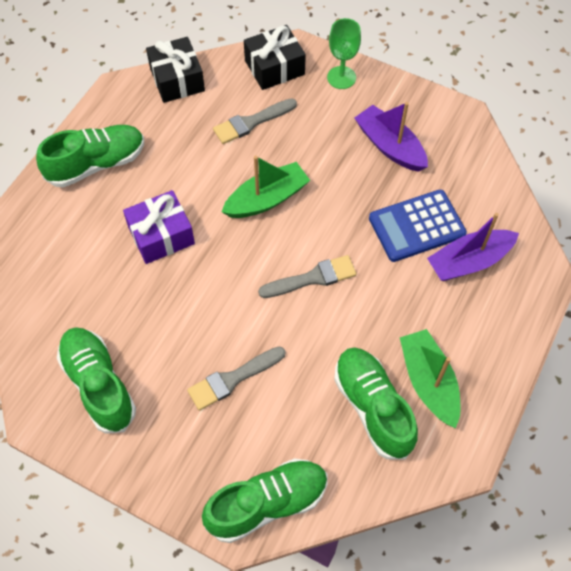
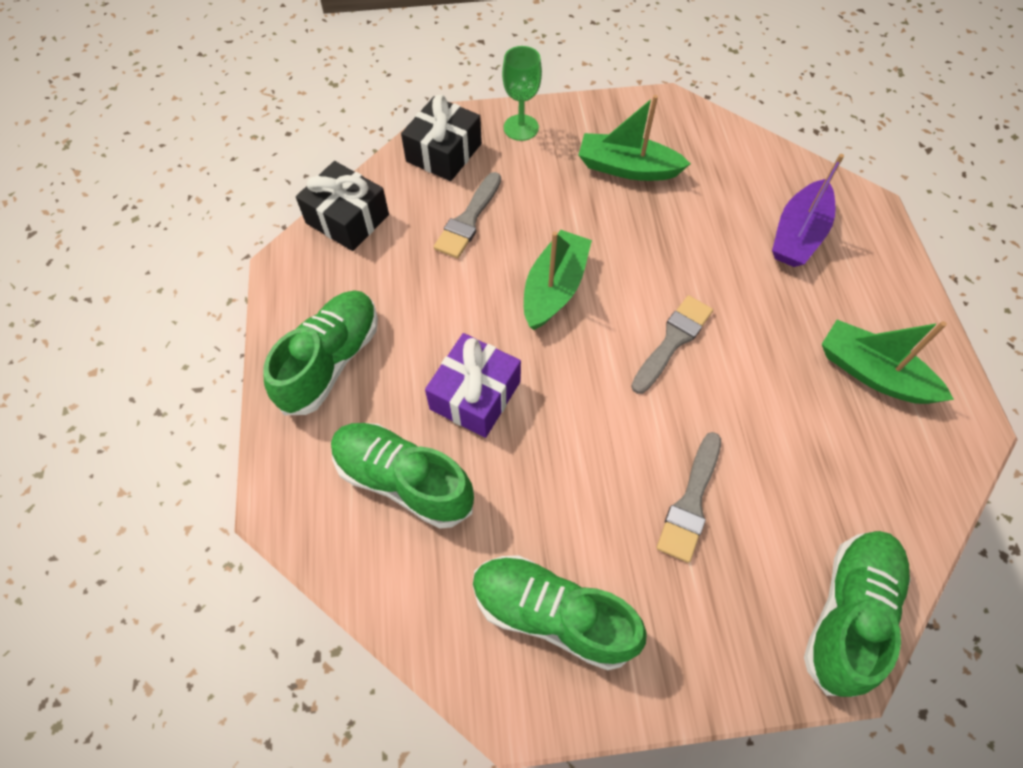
camera: 35 degrees left, 0 degrees up
green shoe [334,347,418,460] -> green shoe moved to [331,423,474,529]
purple boat [355,102,428,172] -> green boat [579,95,691,181]
blue calculator [369,190,467,262] -> none

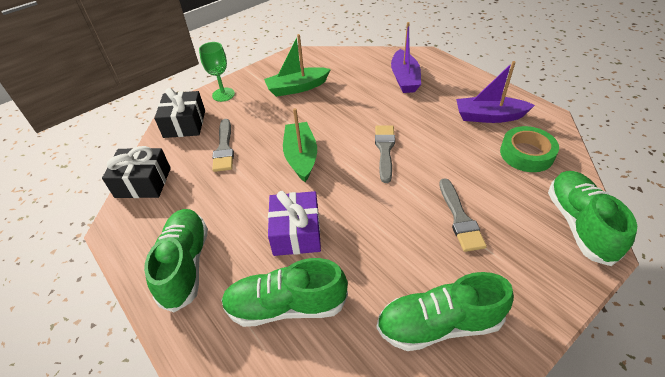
camera: 30 degrees left, 15 degrees down
green boat [822,320,954,404] -> purple boat [456,61,535,123]
none -> green tape [500,126,559,172]

